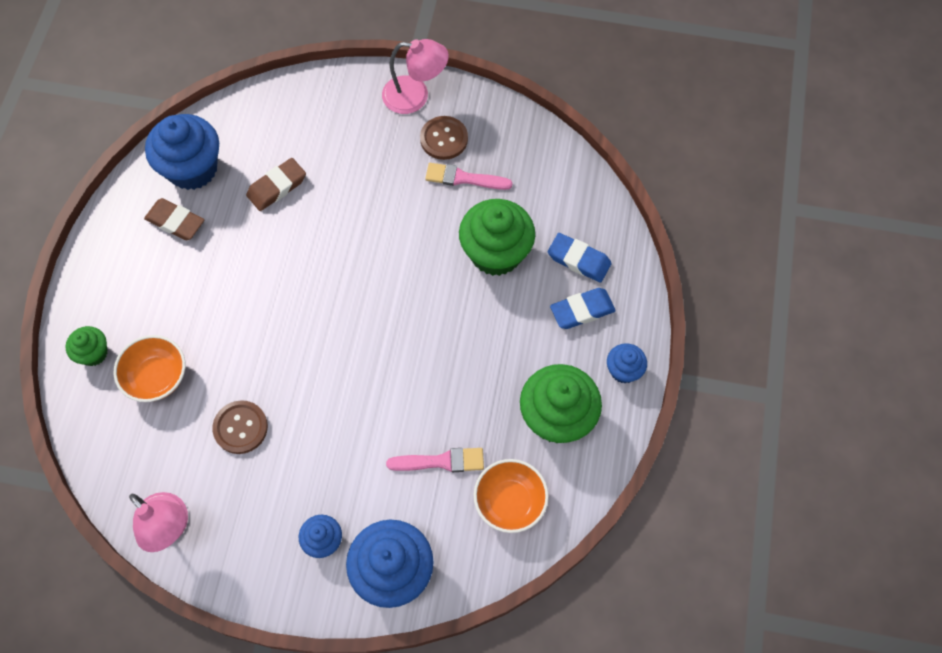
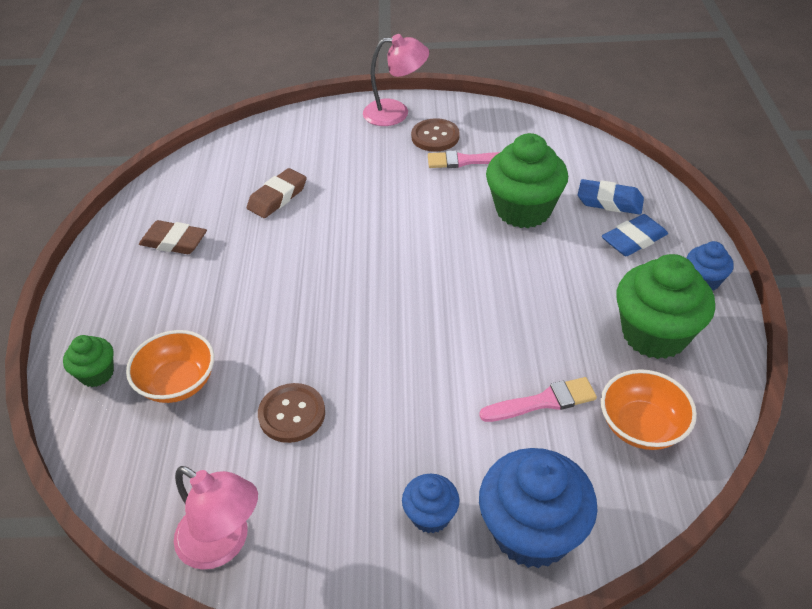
camera: 10 degrees left, 20 degrees down
blue cupcake [145,114,219,190] -> none

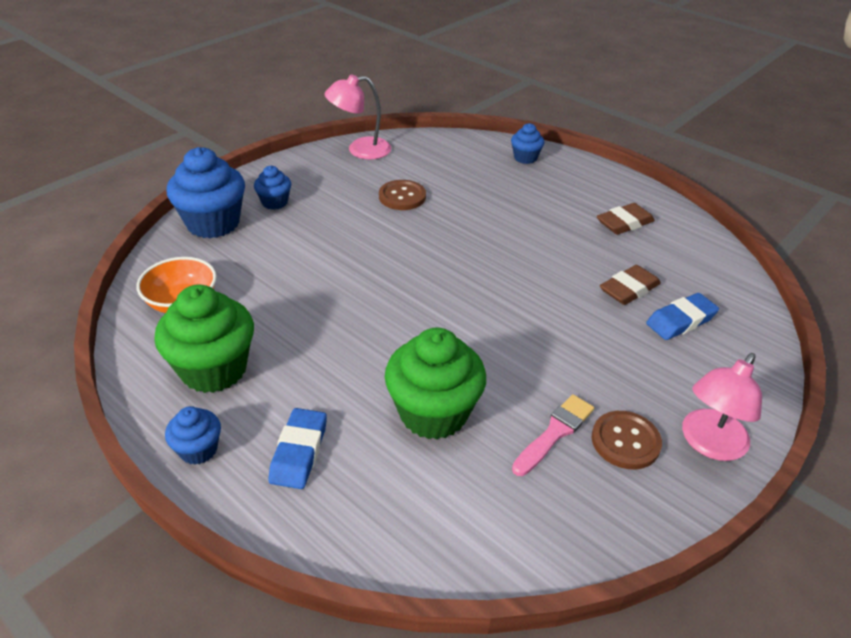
camera: 130 degrees right, 5 degrees down
green cupcake [63,335,114,387] -> blue cupcake [511,123,544,164]
orange bowl [126,330,214,403] -> none
brown eraser [247,168,307,218] -> brown eraser turned 60 degrees clockwise [600,265,661,305]
pink brush [479,377,597,422] -> none
blue eraser [578,179,644,215] -> blue eraser moved to [646,293,719,340]

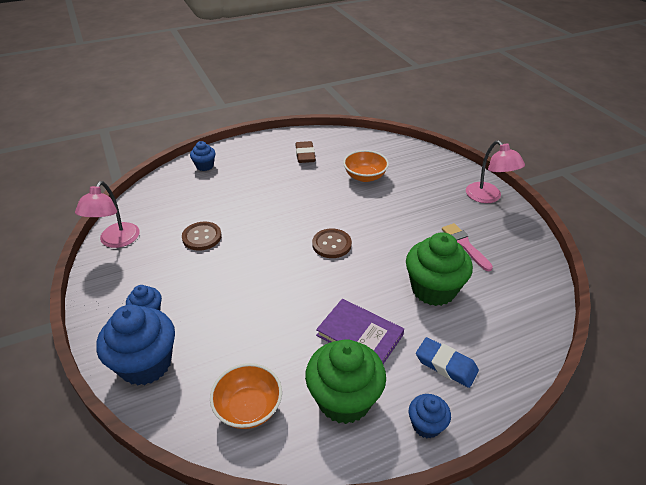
camera: 65 degrees left, 0 degrees up
brown button [592,411,662,469] -> brown button moved to [312,228,352,258]
brown eraser [600,265,661,305] -> orange bowl [343,150,389,182]
blue eraser [646,293,719,340] -> none
none -> purple book [316,299,404,364]

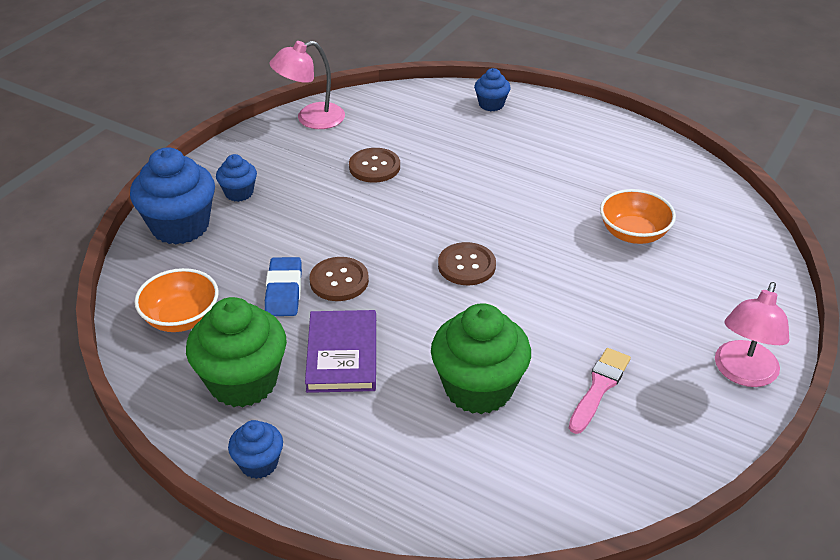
camera: 55 degrees right, 0 degrees up
brown eraser [295,141,316,163] -> none
blue eraser [416,337,479,388] -> blue eraser moved to [265,257,302,316]
none -> brown button [310,257,369,301]

